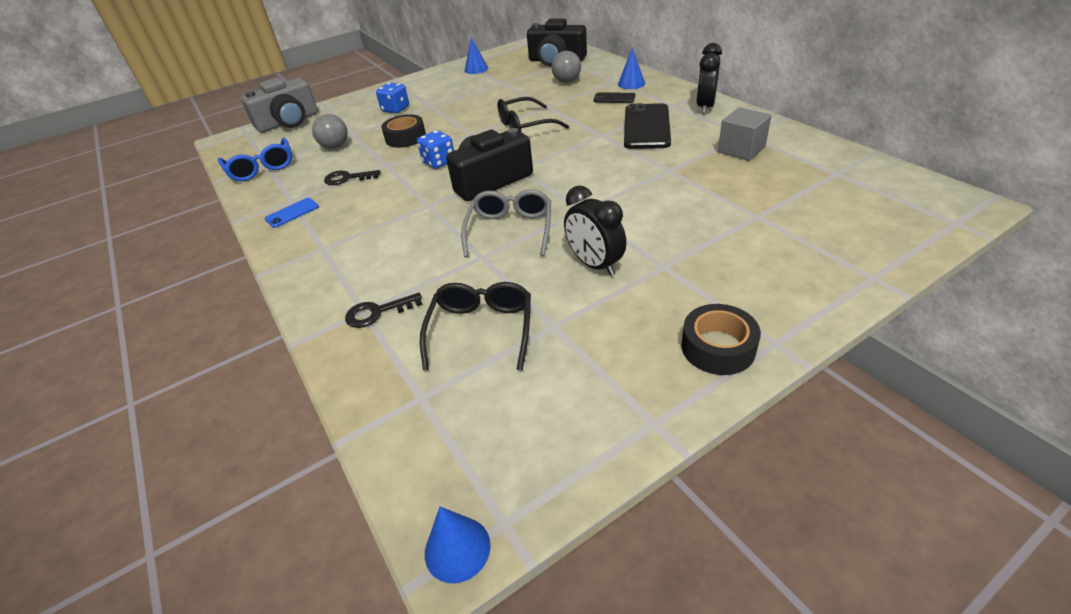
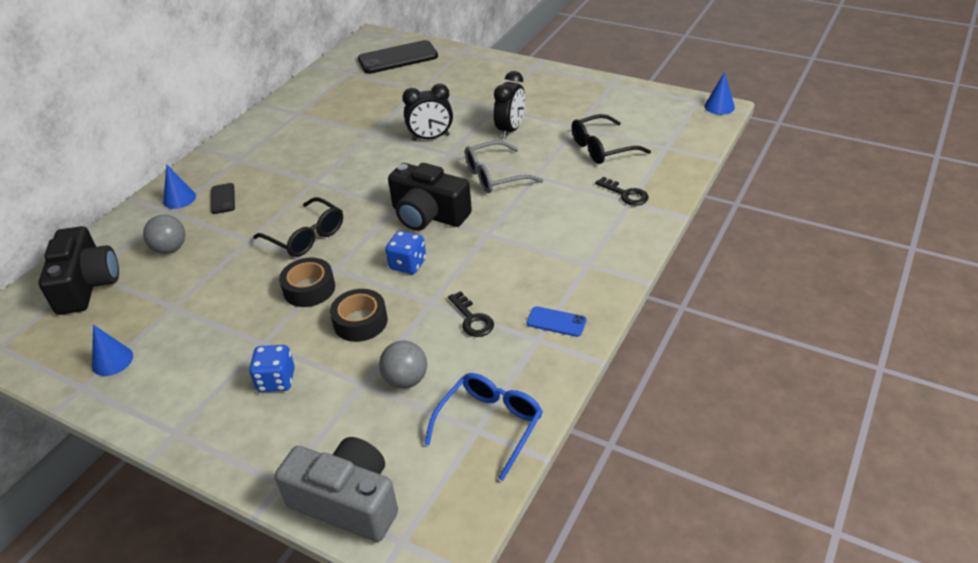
camera: 120 degrees left, 0 degrees up
black phone [624,103,671,149] -> black phone moved to [358,40,438,74]
black tape [681,304,761,375] -> black tape moved to [279,258,335,307]
black clock [696,43,722,114] -> black clock moved to [402,84,453,141]
grey cube [718,107,772,161] -> none

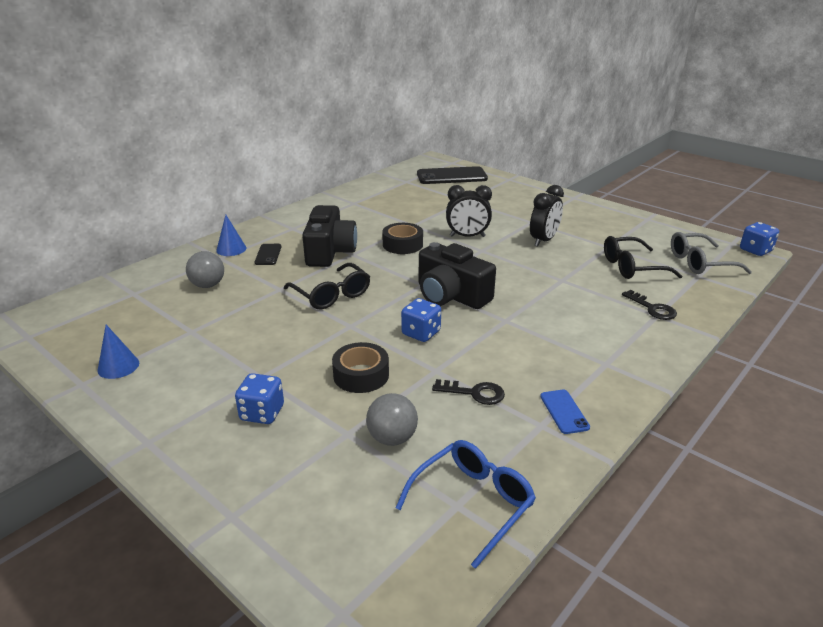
camera: 10 degrees right, 10 degrees down
black camera [38,226,119,315] -> black camera moved to [302,205,357,267]
grey camera [275,437,398,542] -> none
black tape [279,258,335,307] -> black tape moved to [382,223,423,254]
black key [448,291,494,337] -> black key turned 60 degrees counterclockwise [432,379,505,405]
grey glasses [465,140,543,193] -> grey glasses moved to [671,232,752,274]
blue phone [526,306,586,337] -> blue phone turned 45 degrees clockwise [540,390,590,434]
blue cone [704,72,735,115] -> blue dice [740,222,779,256]

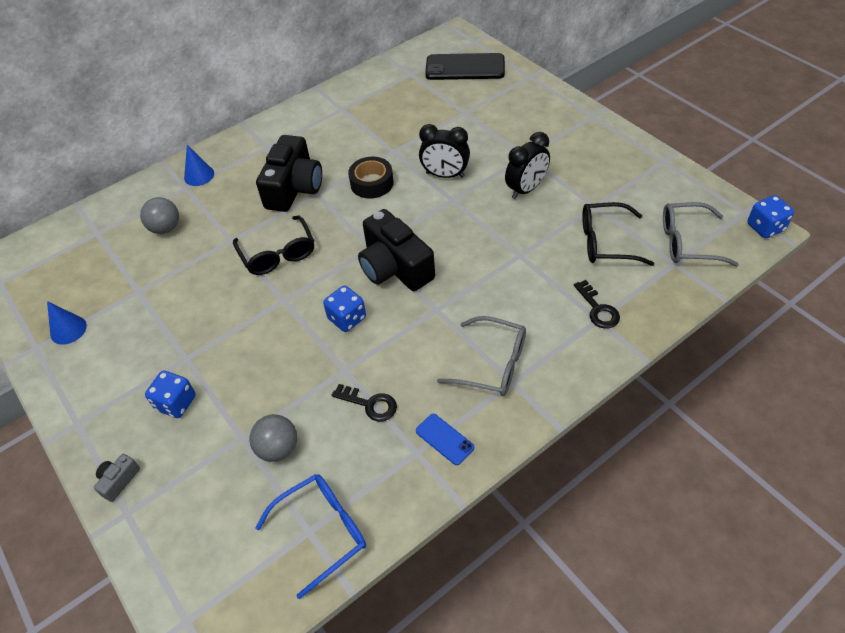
camera: 15 degrees right, 20 degrees up
black phone [254,244,281,265] -> none
black tape [332,342,389,393] -> none
blue phone [540,390,590,434] -> blue phone turned 45 degrees counterclockwise [416,414,474,465]
none -> grey camera [94,454,140,502]
none -> grey glasses [437,316,526,396]

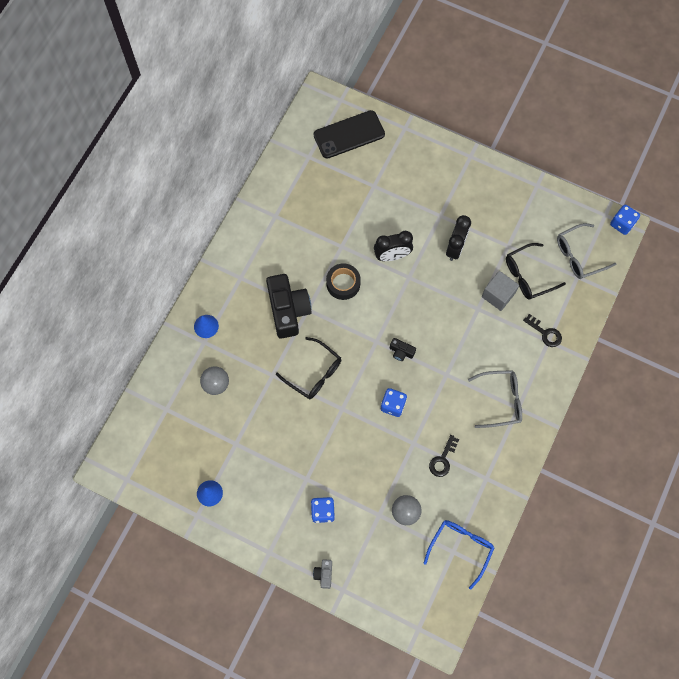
camera: 30 degrees left, 20 degrees up
black key [332,384,397,422] -> black key turned 120 degrees clockwise [429,435,459,477]
black camera [358,209,435,291] -> black camera [390,338,416,361], size x0.43
blue phone [416,414,474,465] -> none
none -> grey cube [482,271,519,311]

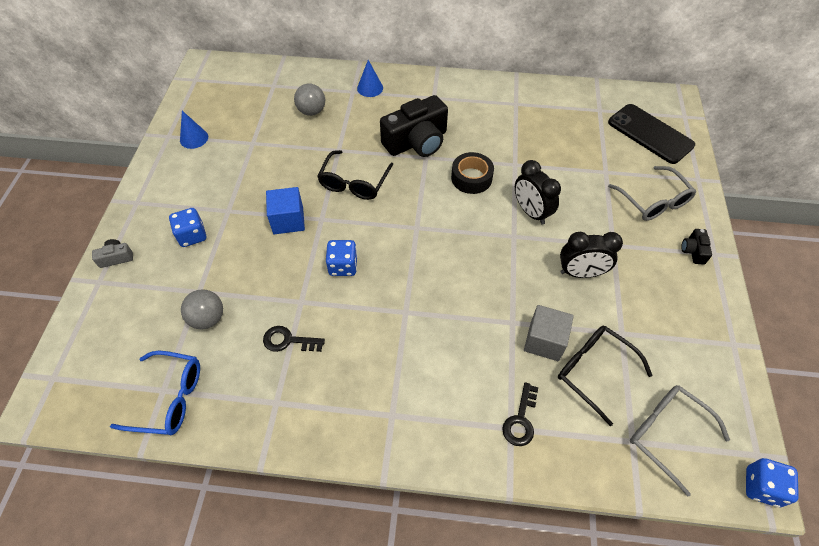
camera: 70 degrees right, 15 degrees down
black camera [390,338,416,361] -> black camera moved to [681,229,712,265]
grey glasses [468,370,522,428] -> grey glasses moved to [608,166,696,221]
none -> blue cube [266,187,305,234]

